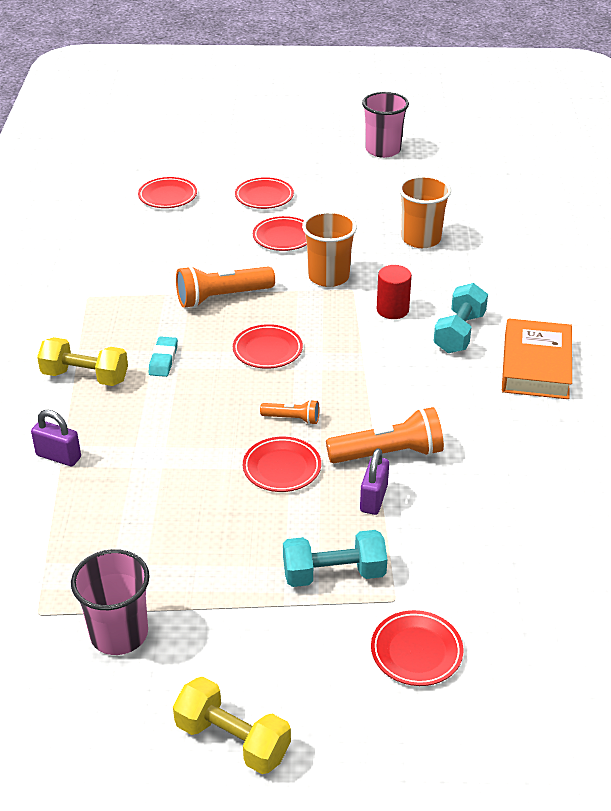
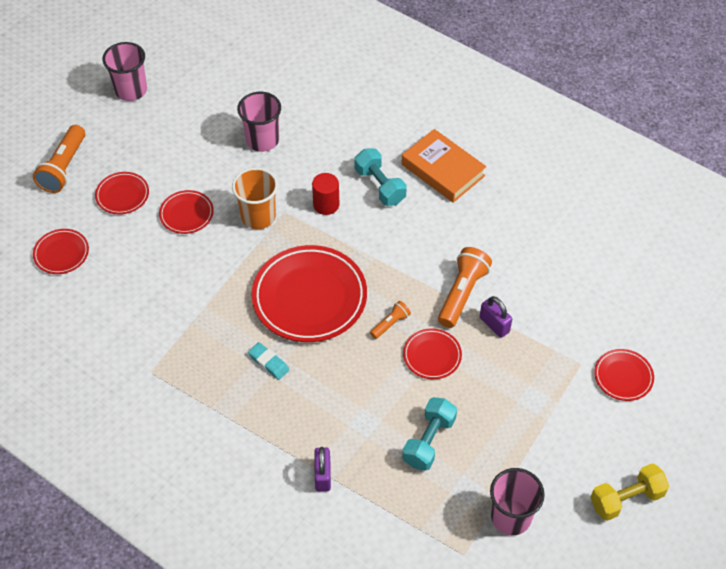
camera: 55 degrees left, 15 degrees up
purple padlock [31,410,81,466] -> purple padlock turned 60 degrees counterclockwise [314,447,331,492]
yellow dumbbell [37,337,128,386] -> none
orange flashlight [176,266,275,308] -> orange flashlight moved to [33,125,85,193]
red plate [233,324,303,369] -> red plate [252,245,367,342], size x2.03
turquoise dumbbell [283,530,387,587] -> turquoise dumbbell moved to [402,397,457,471]
orange cup [399,175,451,248] -> pink cup [237,92,281,152]

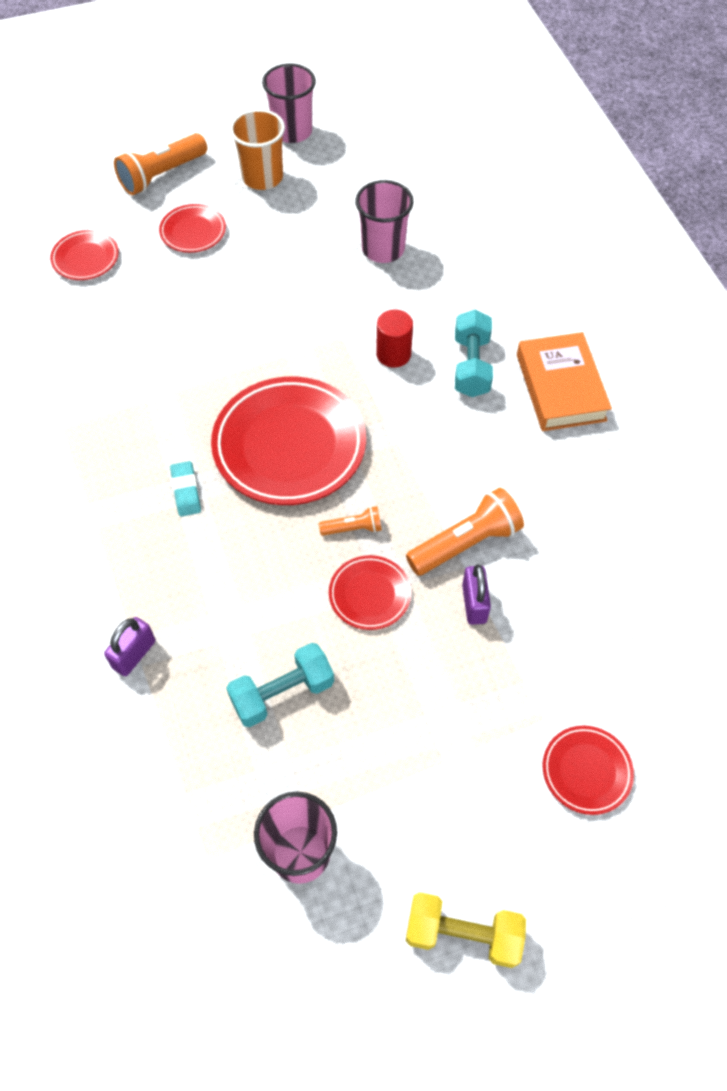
camera: 35 degrees right, 5 degrees up
red plate [159,190,214,234] -> none
orange cup [232,168,278,229] -> orange cup moved to [230,109,285,190]

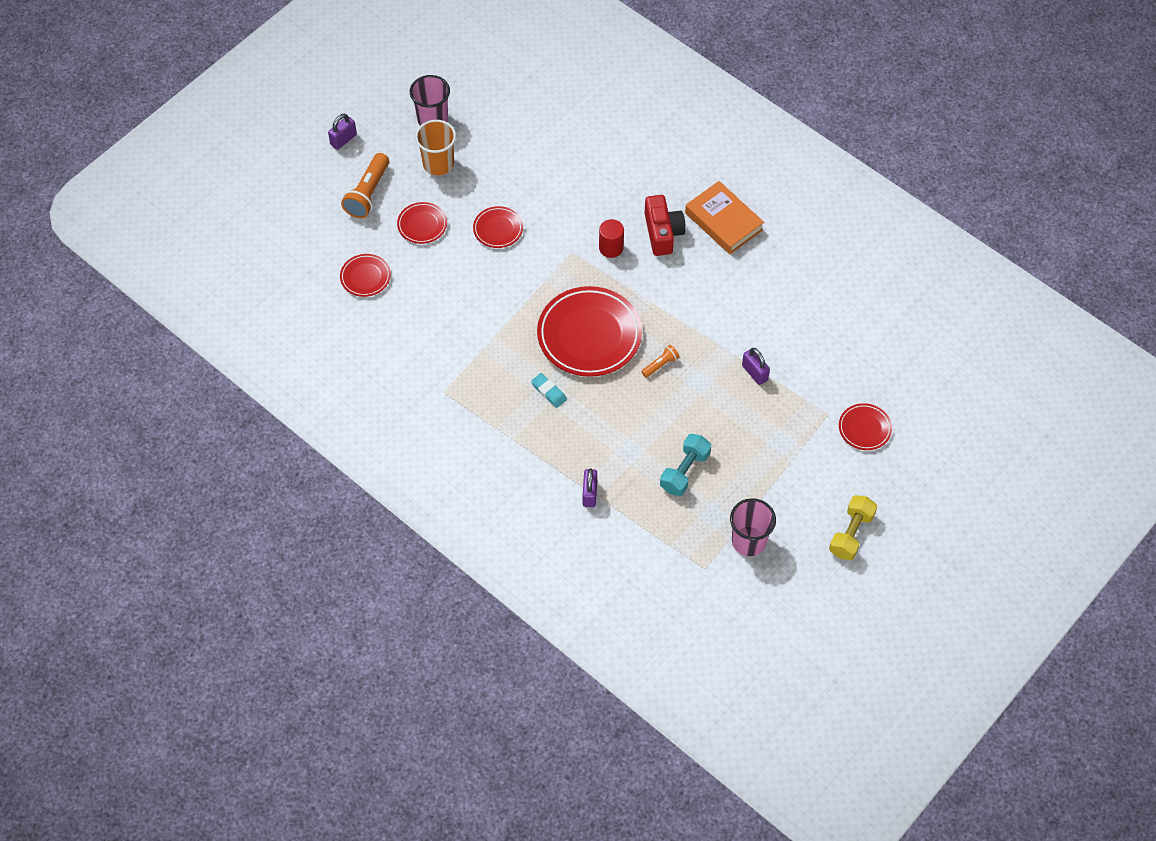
camera: 30 degrees left, 0 degrees up
red plate [329,555,411,630] -> red plate moved to [473,206,523,248]
pink cup [355,180,414,263] -> none
orange flashlight [406,488,524,576] -> none
yellow dumbbell [406,892,526,968] -> yellow dumbbell turned 45 degrees counterclockwise [829,495,877,560]
turquoise dumbbell [455,310,493,397] -> red camera [645,195,686,256]
none -> purple padlock [328,114,357,150]

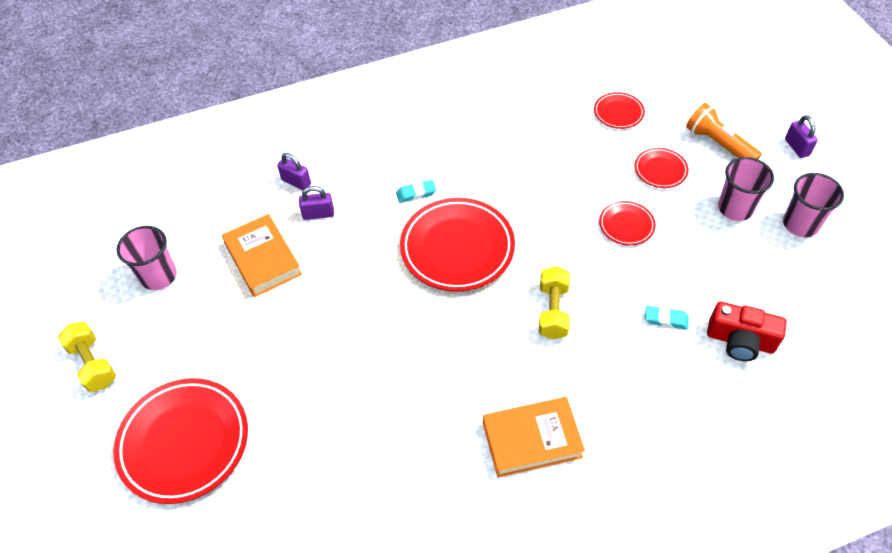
camera: 120 degrees right, 5 degrees down
orange cup [415,120,456,175] -> pink cup [718,157,774,221]
red cylinder [599,219,624,258] -> yellow dumbbell [539,266,570,339]
orange flashlight [641,345,680,378] -> none
red camera [645,195,686,256] -> red camera moved to [707,301,787,361]
turquoise dumbbell [660,434,711,496] -> orange book [222,214,302,297]
purple padlock [742,348,770,385] -> purple padlock moved to [299,186,334,220]
red plate [839,403,892,450] -> red plate [113,378,248,504], size x2.03
none -> turquoise eraser [645,306,689,330]

